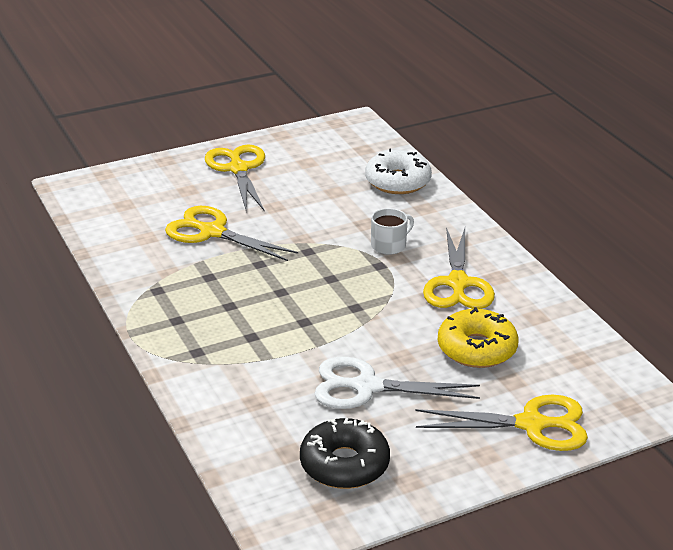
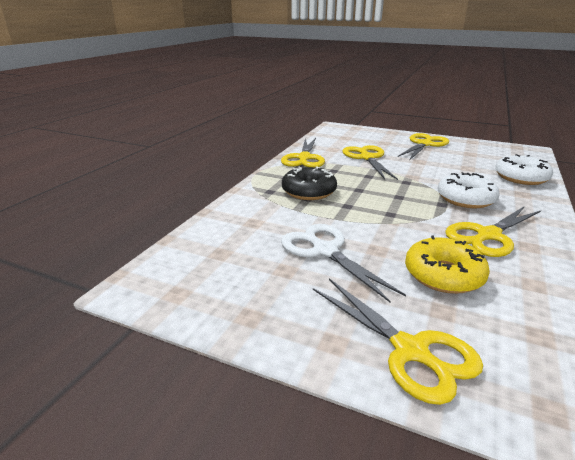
camera: 50 degrees right, 5 degrees down
black donut [300,418,390,489] -> black donut moved to [282,166,337,200]
white mug [371,208,414,255] -> white donut [438,172,499,208]
none -> yellow scissors [281,138,325,167]

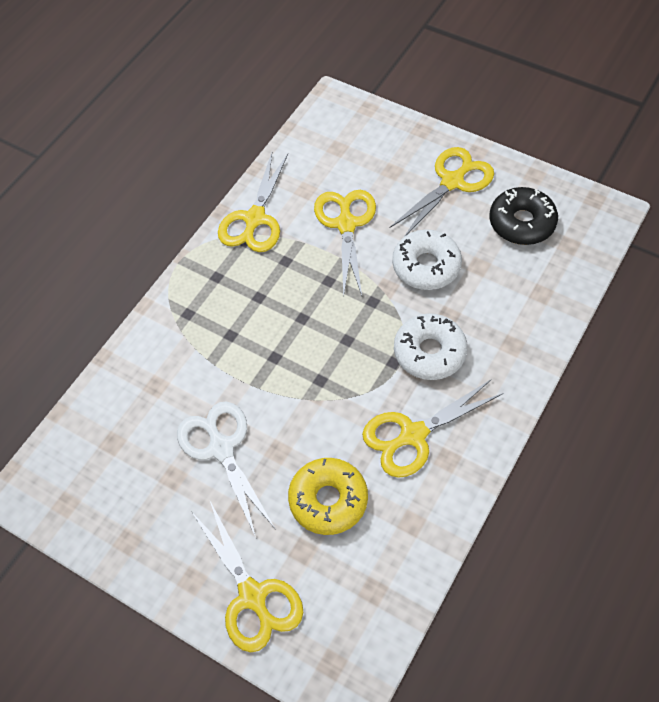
camera: 10 degrees right, 30 degrees up
black donut [282,166,337,200] -> black donut moved to [489,187,558,245]
white donut [495,154,553,185] -> white donut moved to [392,229,462,290]

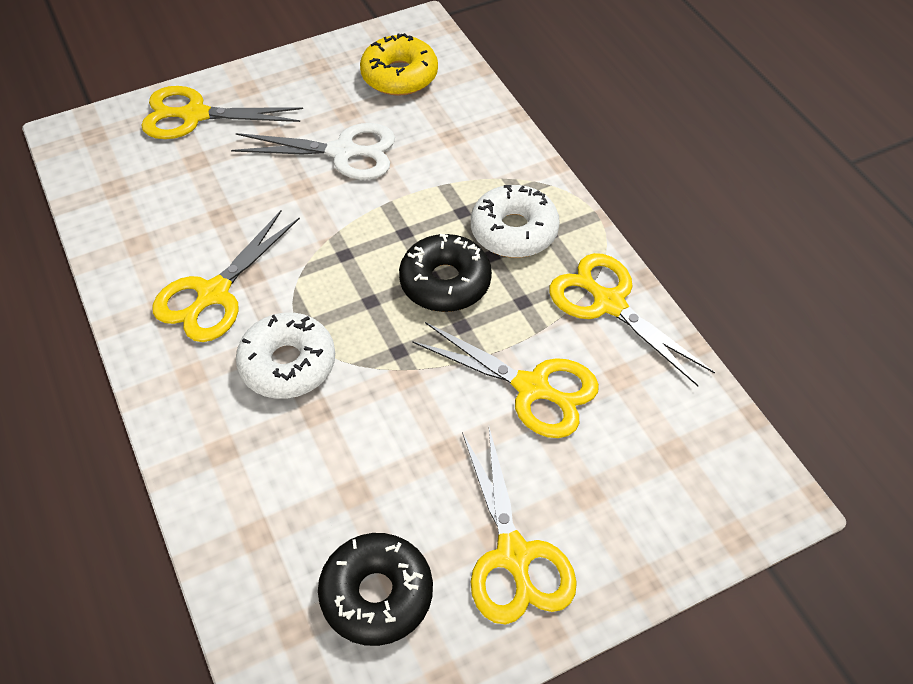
camera: 120 degrees right, 5 degrees down
yellow donut [288,458,368,535] -> yellow donut moved to [360,33,438,96]
yellow scissors [362,379,504,478] -> yellow scissors turned 150 degrees counterclockwise [153,210,300,342]
white donut [392,229,462,290] -> white donut moved to [471,185,560,258]
none -> black donut [399,234,492,312]

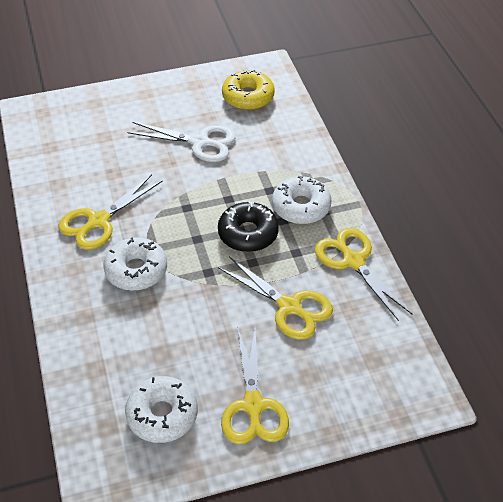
camera: 10 degrees right, 5 degrees down
yellow scissors [141,86,303,139] -> none
black donut [318,533,433,646] -> white donut [125,376,198,443]

